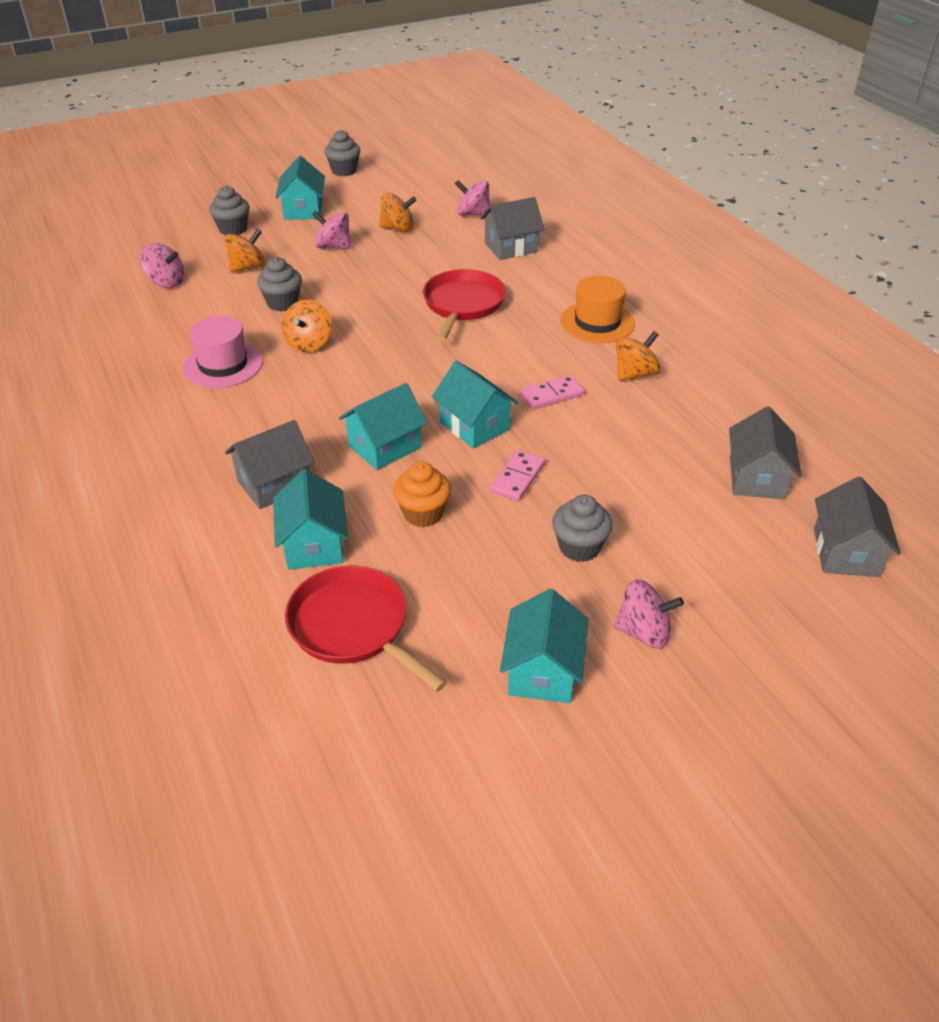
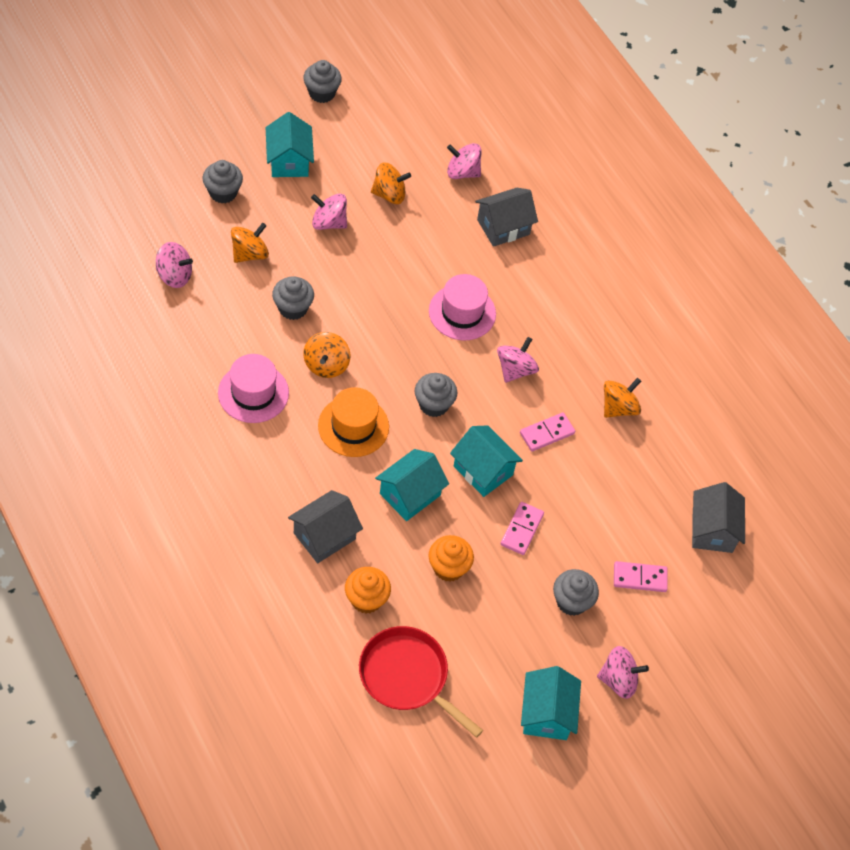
camera: 10 degrees left, 15 degrees up
turquoise house [273,469,348,570] -> orange cupcake [345,567,391,614]
red pan [423,269,506,341] -> pink hat [429,274,496,340]
orange hat [560,276,635,343] -> orange hat moved to [318,387,389,457]
grey house [814,476,901,577] -> none
none -> grey cupcake [415,373,457,417]
none -> pink spinning top [497,337,539,383]
none -> pink domino [614,561,668,592]

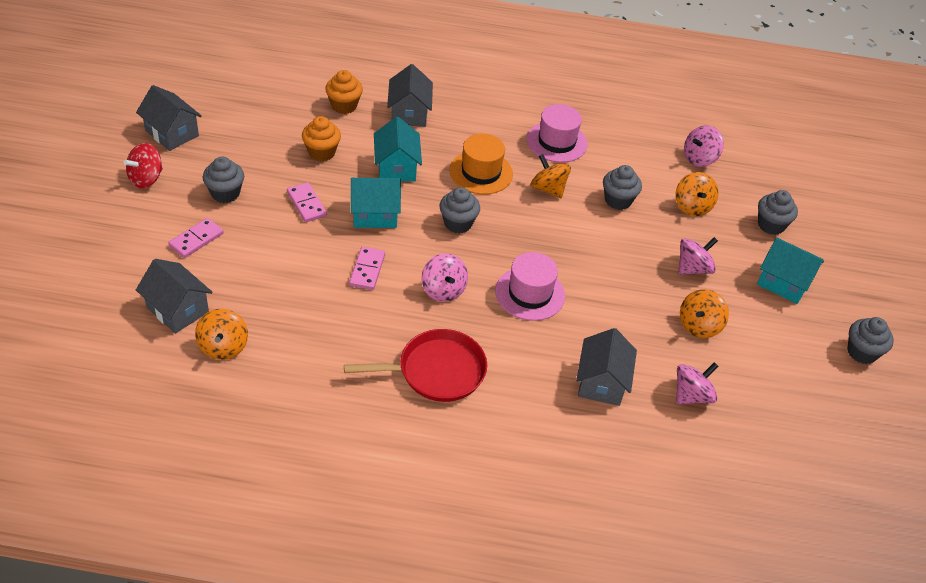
camera: 130 degrees right, 10 degrees down
red pan [359,626,483,738] -> red pan moved to [344,329,487,402]
turquoise house [521,666,581,740] -> grey house [136,85,202,151]
pink spinning top [597,646,649,699] -> red spinning top [124,143,163,188]
orange spinning top [604,378,641,418] -> orange spinning top moved to [195,309,248,360]

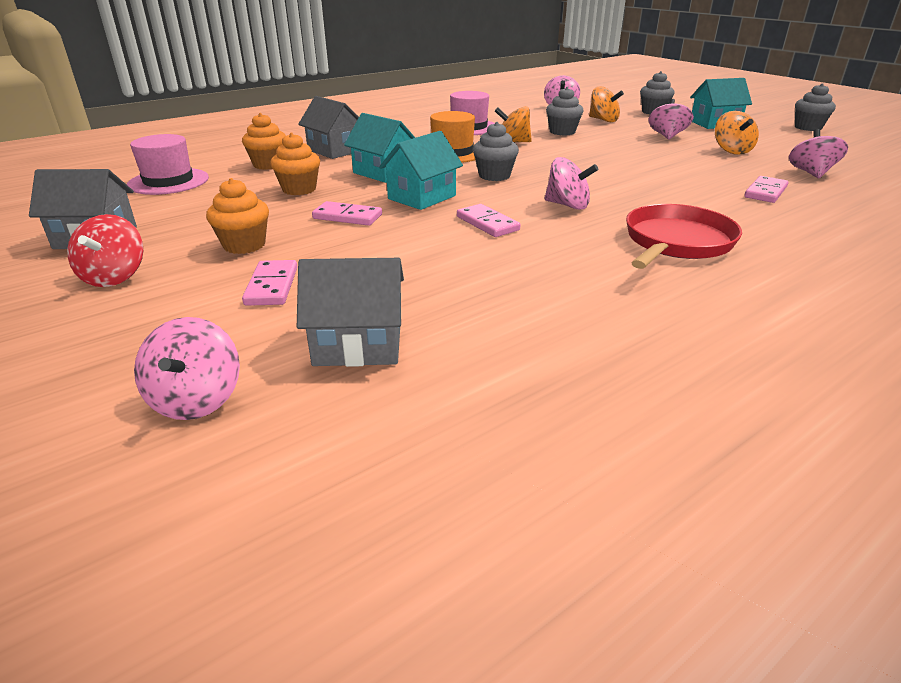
camera: 40 degrees left, 15 degrees down
orange spinning top [195,309,248,360] -> none
grey cupcake [203,157,244,203] -> orange cupcake [206,178,269,254]
pink hat [495,252,565,321] -> pink hat moved to [127,134,209,195]
grey house [576,328,637,406] -> pink domino [744,176,789,203]
none -> pink spinning top [134,317,240,420]

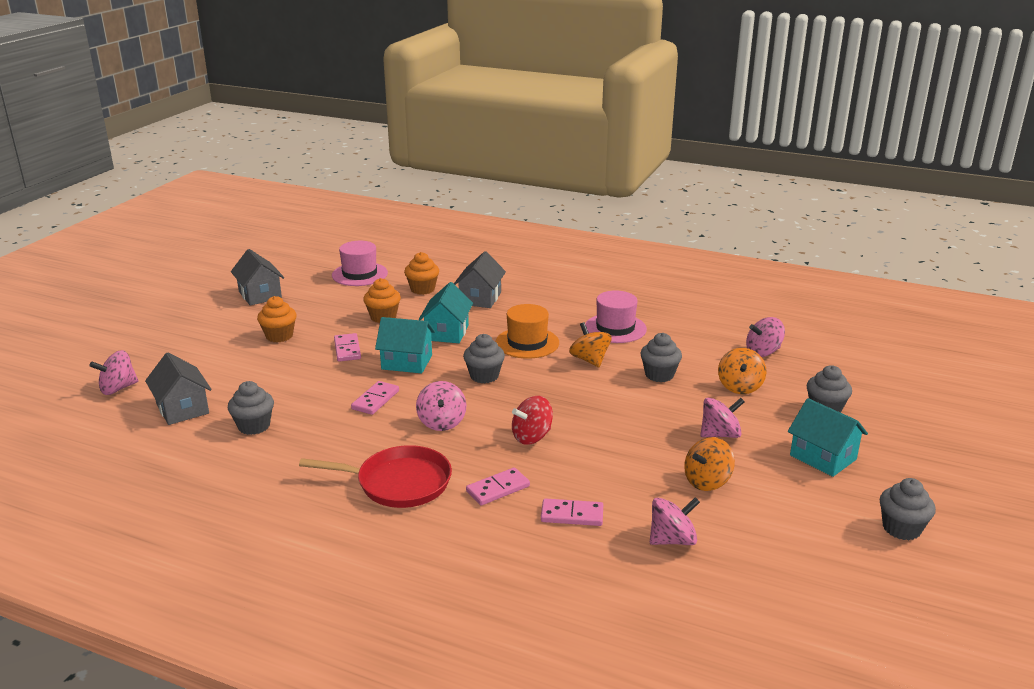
camera: 60 degrees right, 5 degrees down
red spinning top [67,214,143,287] -> red spinning top moved to [512,396,553,445]
pink domino [242,260,297,306] -> pink domino moved to [466,467,530,505]
none -> grey cupcake [228,381,274,435]

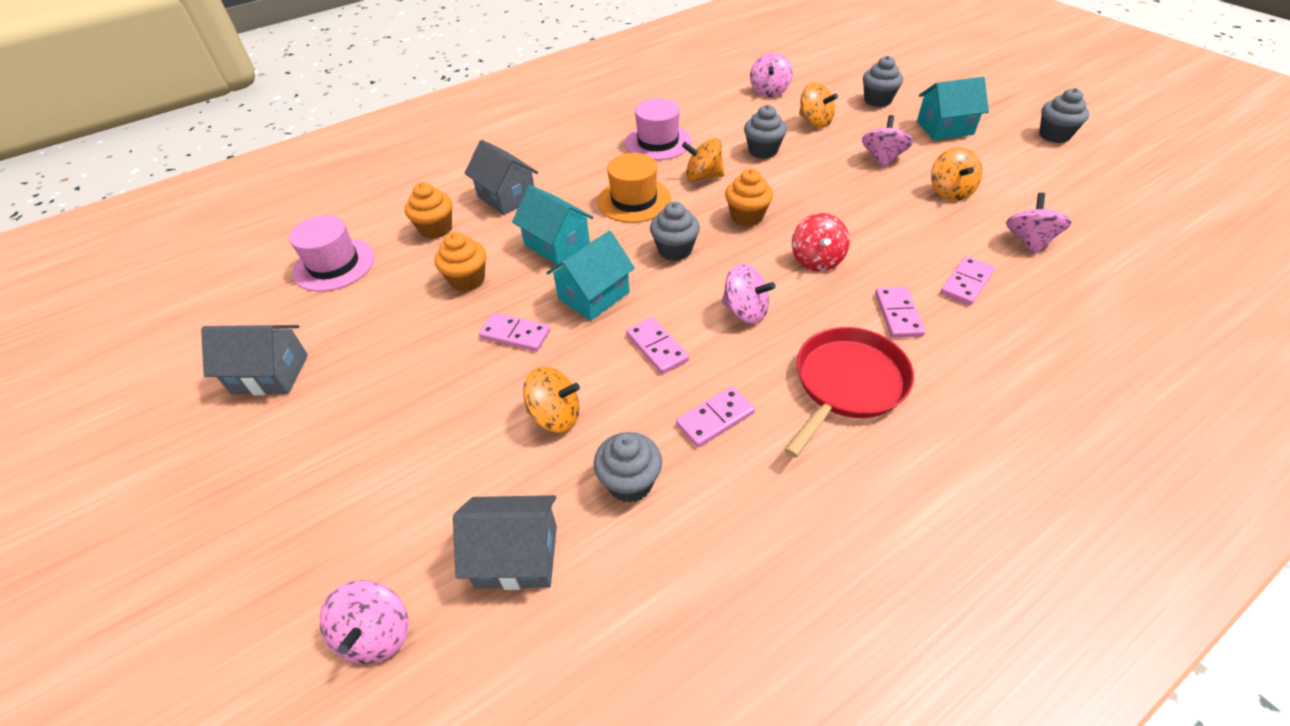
camera: 55 degrees left, 20 degrees up
orange cupcake [257,296,297,343] -> orange cupcake moved to [725,169,773,226]
none -> orange spinning top [523,367,580,433]
none -> pink domino [676,386,755,447]

